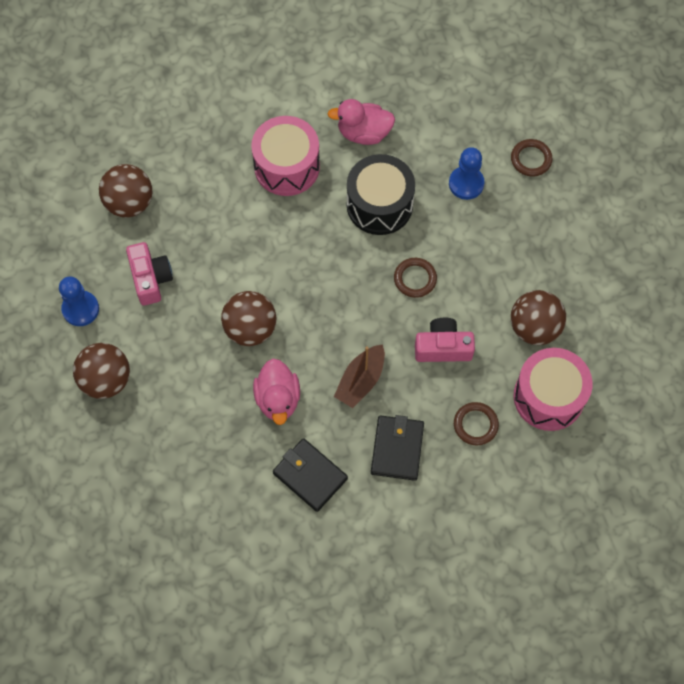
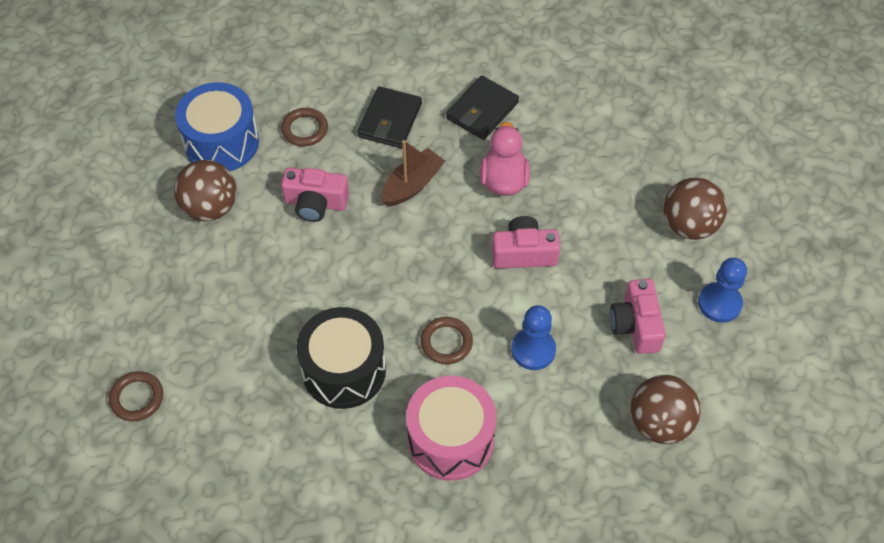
camera: 170 degrees left, 10 degrees down
brown ball [221,291,276,346] -> pink camera [492,216,560,269]
black wallet [273,438,348,512] -> black wallet turned 75 degrees clockwise [446,75,519,140]
pink duck [327,99,395,145] -> none
brown ring [394,258,437,298] -> brown ring moved to [420,317,473,364]
blue pawn [449,147,485,200] -> blue pawn moved to [511,305,556,370]
pink drum [514,348,593,431] -> blue drum [175,82,259,171]

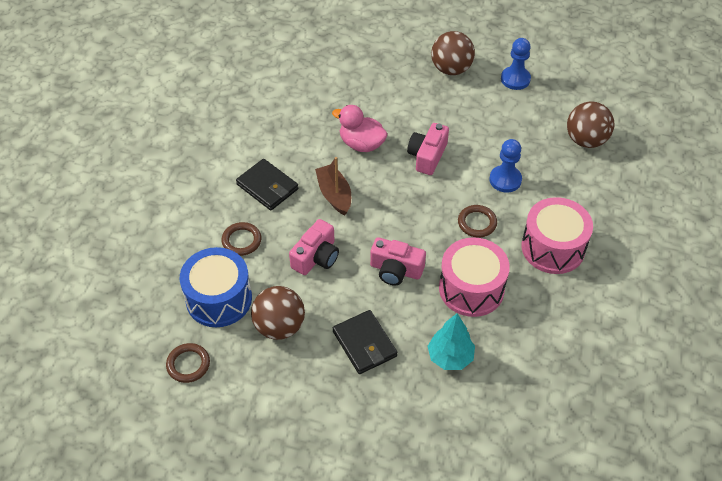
camera: 65 degrees left, 5 degrees down
brown ring [109,371,163,421] -> brown ring moved to [166,343,210,383]
black drum [296,307,386,409] -> pink drum [439,237,510,317]
black wallet [446,75,519,140] -> black wallet moved to [333,310,397,374]
pink camera [610,279,666,354] -> pink camera moved to [370,237,426,286]
none -> turquoise tree [427,314,475,370]

